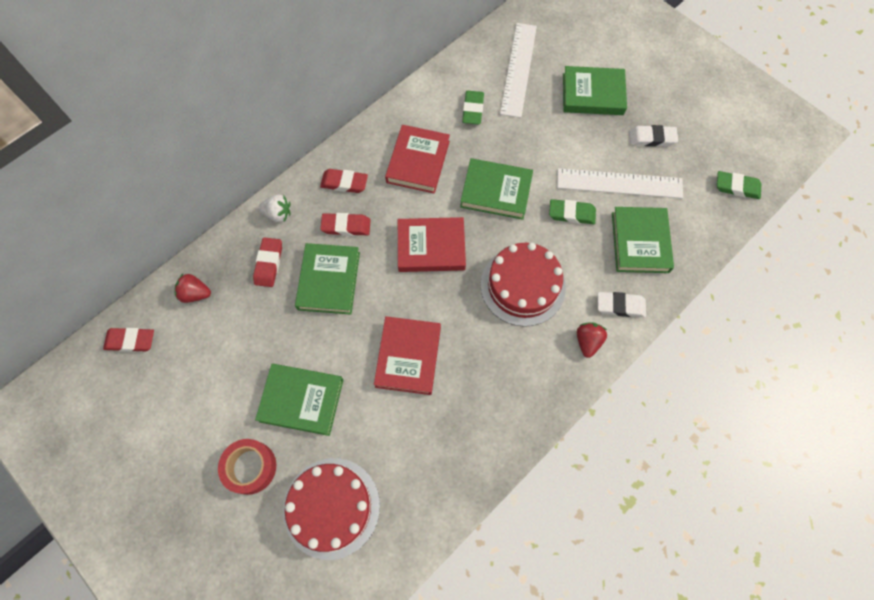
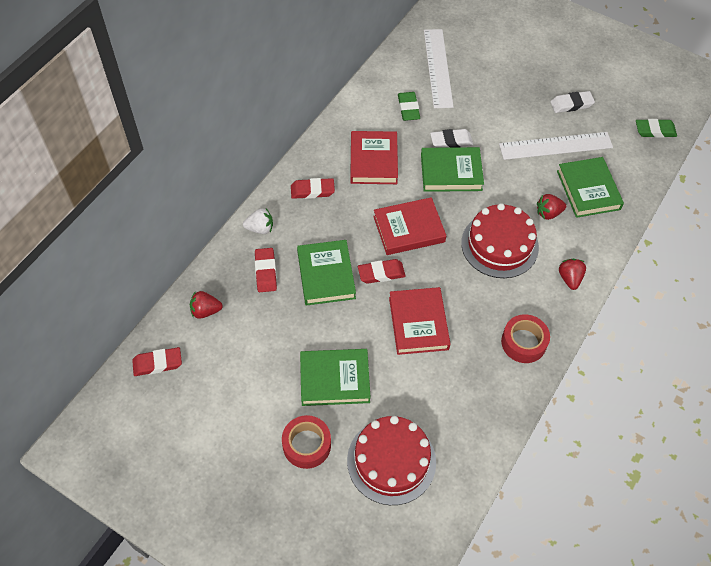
camera: 15 degrees left, 10 degrees down
red eraser [320,213,371,236] -> red eraser moved to [358,259,406,284]
green eraser [549,199,596,224] -> none
green book [563,66,627,115] -> none
white eraser [598,292,646,317] -> white eraser moved to [430,129,473,148]
none -> red tape [501,314,550,363]
none -> red strawberry [537,194,566,220]

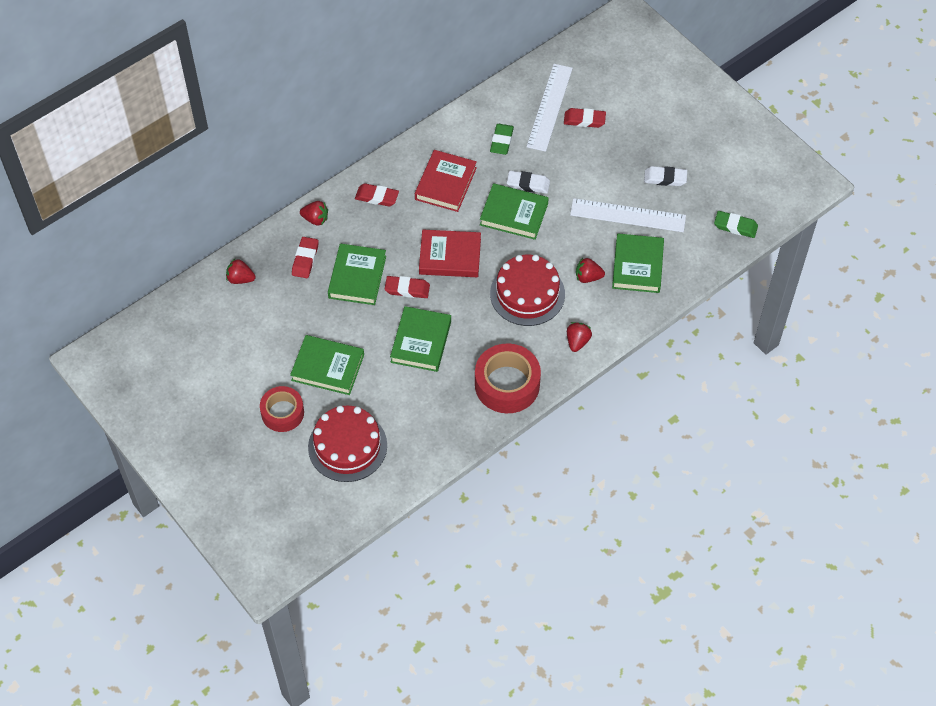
camera: 20 degrees right, 0 degrees up
red eraser [132,347,182,376] -> red eraser moved to [564,108,606,128]
white strawberry [243,208,273,234] -> red strawberry [300,201,328,226]
red book [389,287,450,355] -> green book [390,306,451,372]
red tape [501,314,550,363] -> red tape [475,343,541,413], size x1.54

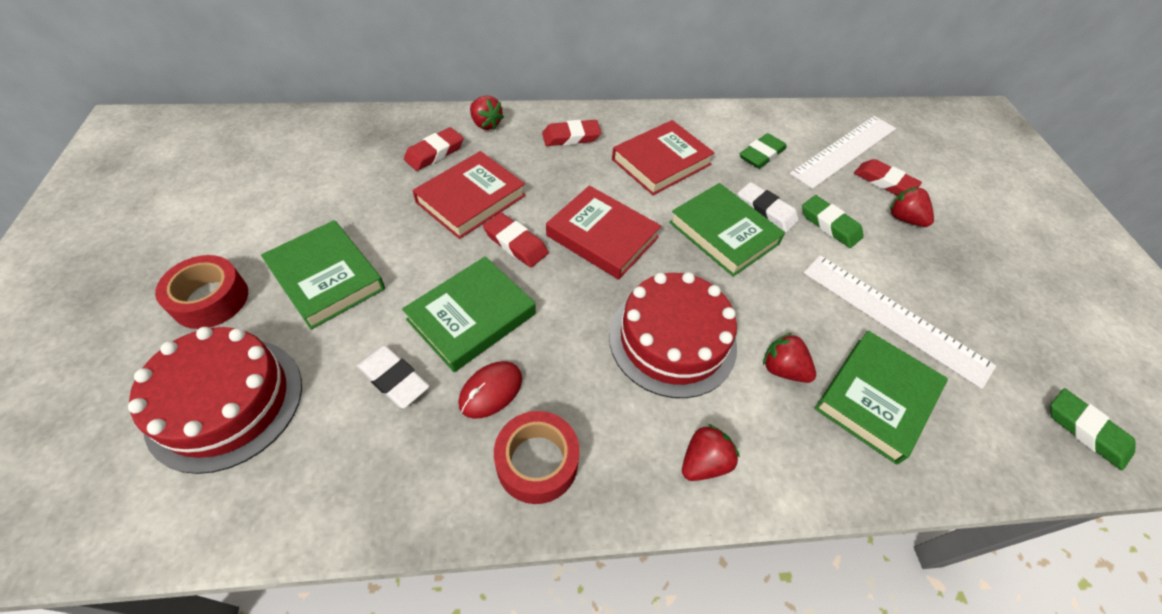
camera: 30 degrees right, 5 degrees down
red strawberry [226,259,256,284] -> red strawberry moved to [890,187,934,227]
green book [328,243,386,305] -> red book [412,151,526,239]
red eraser [355,183,399,207] -> red eraser turned 60 degrees counterclockwise [542,120,601,146]
red tape [475,343,541,413] -> red tape [494,411,580,504], size x0.65
white eraser [644,166,687,186] -> white eraser moved to [357,345,429,408]
none -> red mouse [458,361,522,419]
none -> green eraser [802,195,864,248]

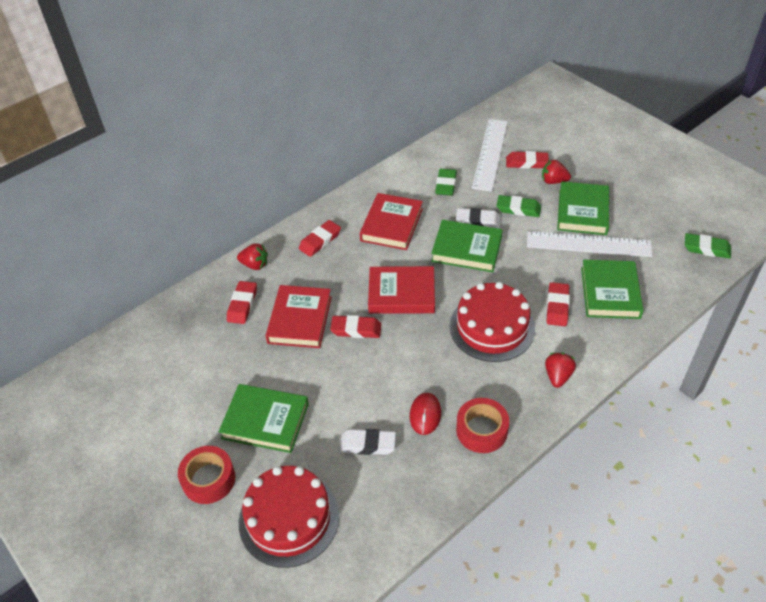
camera: 30 degrees left, 5 degrees down
green book [402,256,536,372] -> green book moved to [557,181,609,235]
red strawberry [763,333,816,383] -> red eraser [547,282,570,326]

